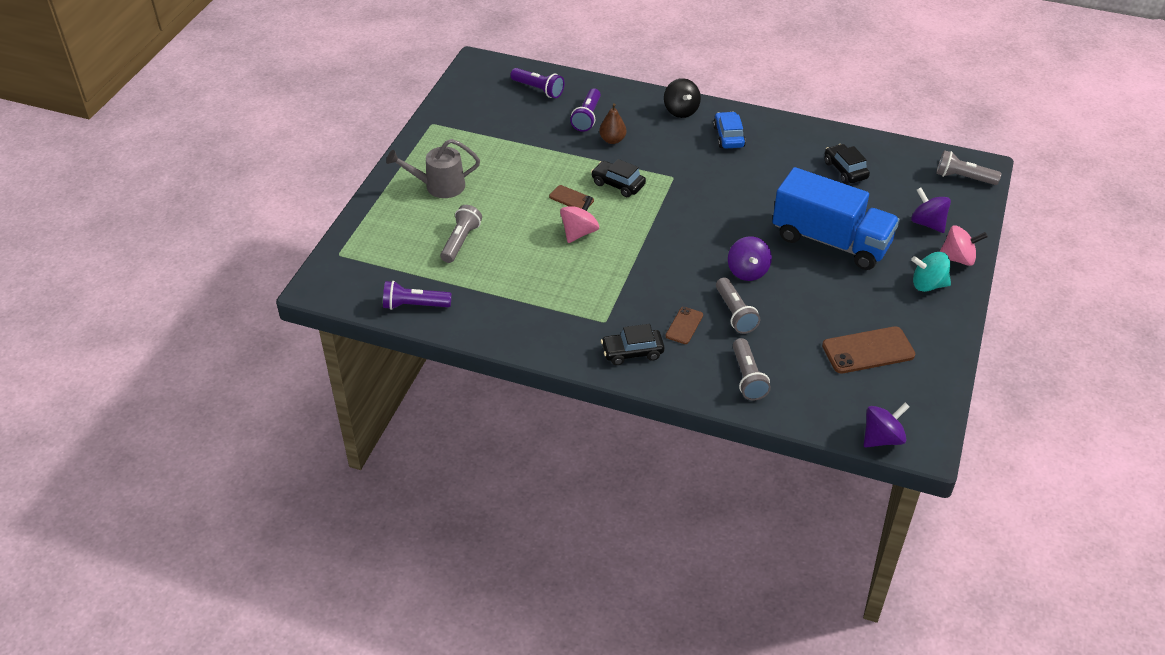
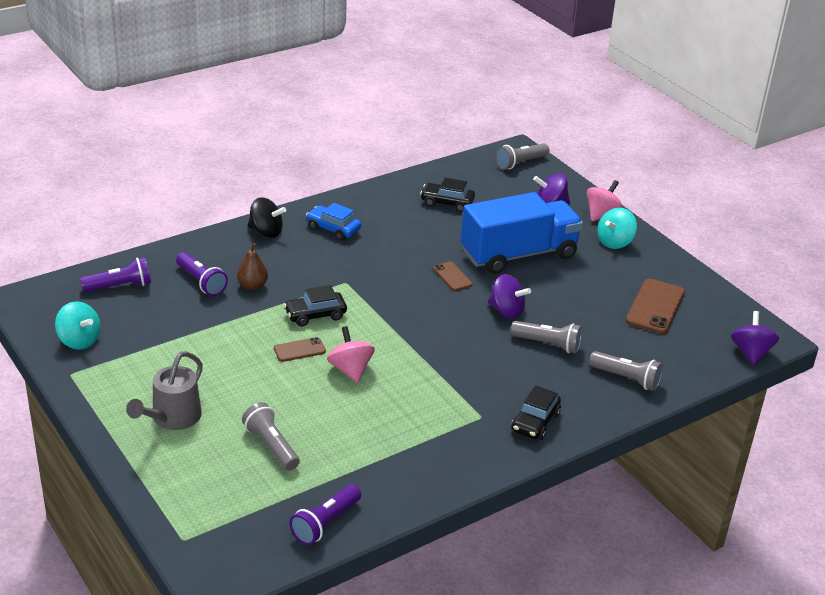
camera: 55 degrees left, 10 degrees down
brown phone [666,307,703,344] -> brown phone moved to [433,261,473,291]
none -> turquoise spinning top [55,301,101,350]

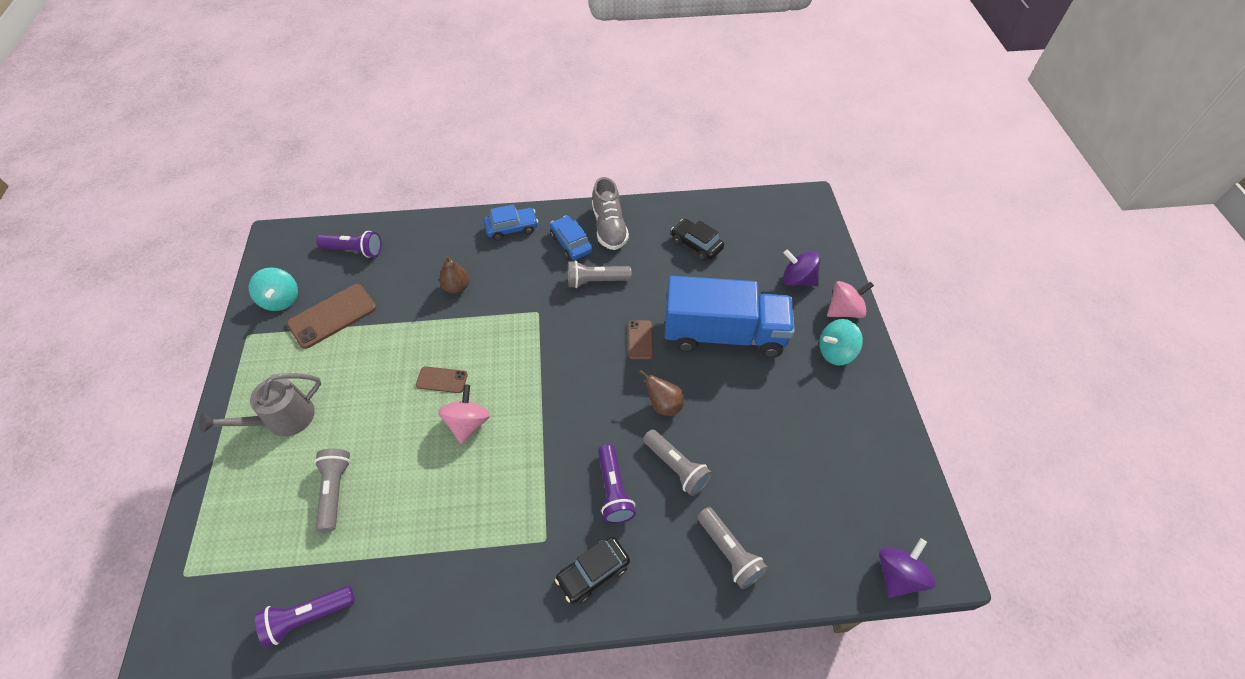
camera: 30 degrees right, 20 degrees up
purple flashlight [176,252,228,296] -> purple flashlight moved to [598,444,636,524]
black spinning top [248,197,286,238] -> blue car [484,204,538,241]
black car [284,285,347,327] -> none
purple spinning top [488,274,531,319] -> brown pear [639,370,684,416]
grey flashlight [495,143,549,170] -> grey flashlight moved to [568,260,632,288]
brown phone [626,279,685,334] -> brown phone moved to [287,284,376,349]
none -> grey shoe [592,177,629,250]

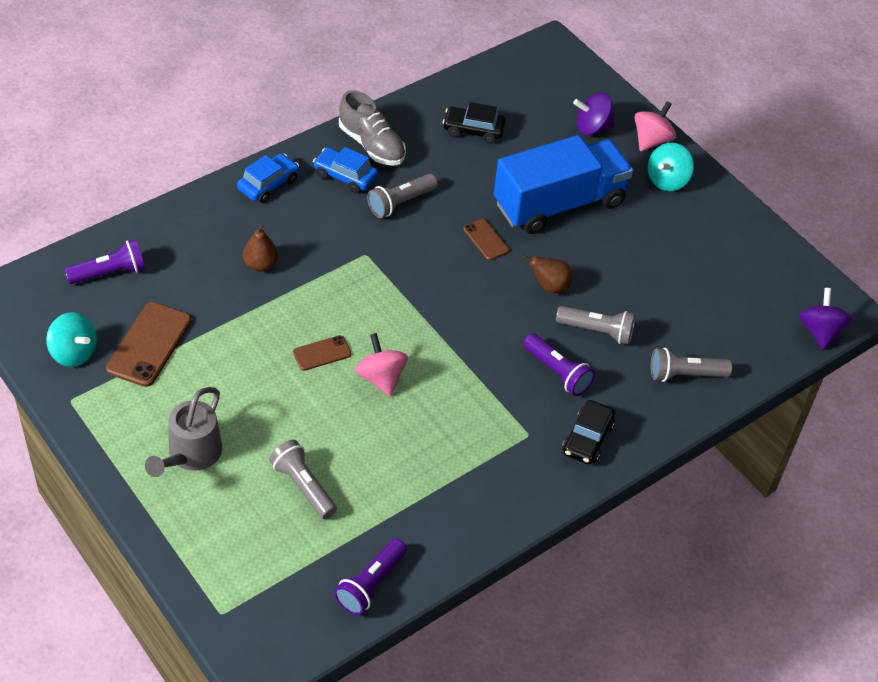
camera: 35 degrees left, 5 degrees down
grey flashlight [697,507,768,589] -> grey flashlight turned 150 degrees clockwise [651,348,732,382]

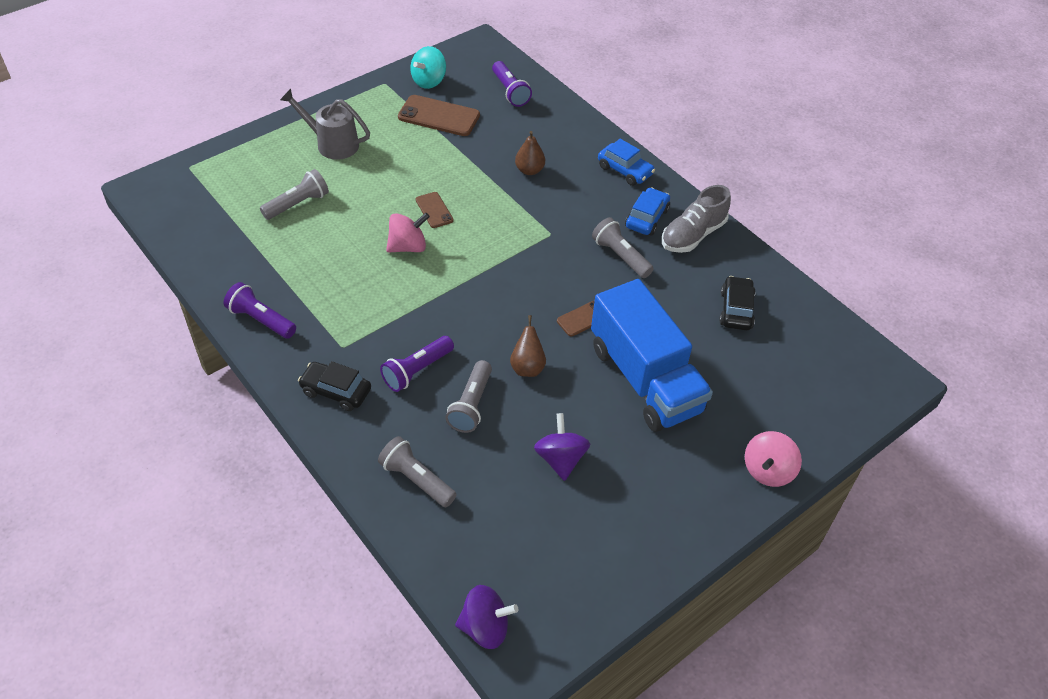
camera: 90 degrees right, 0 degrees up
purple flashlight [334,539,407,615] -> purple flashlight moved to [224,282,296,339]
purple spinning top [573,92,615,135] -> purple spinning top moved to [534,413,590,481]
pink spinning top [634,101,676,151] -> pink spinning top turned 90 degrees clockwise [745,431,802,487]
turquoise spinning top [648,143,694,191] -> none
grey flashlight [651,348,732,382] -> grey flashlight turned 45 degrees counterclockwise [378,436,457,507]

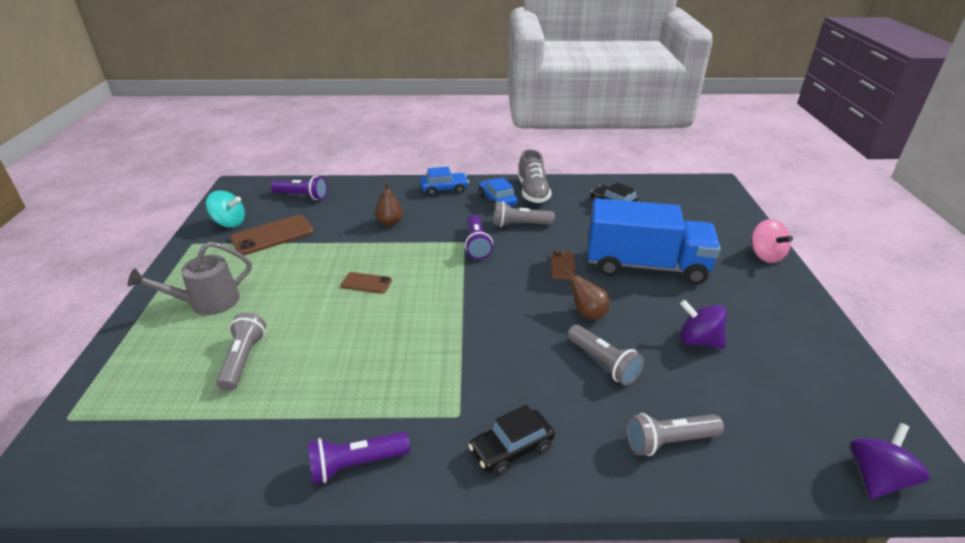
camera: 50 degrees left, 15 degrees down
purple flashlight [380,336,454,392] -> purple flashlight moved to [465,215,493,259]
pink spinning top [386,213,430,253] -> none
turquoise spinning top [410,46,446,89] -> turquoise spinning top turned 60 degrees counterclockwise [206,191,245,228]

